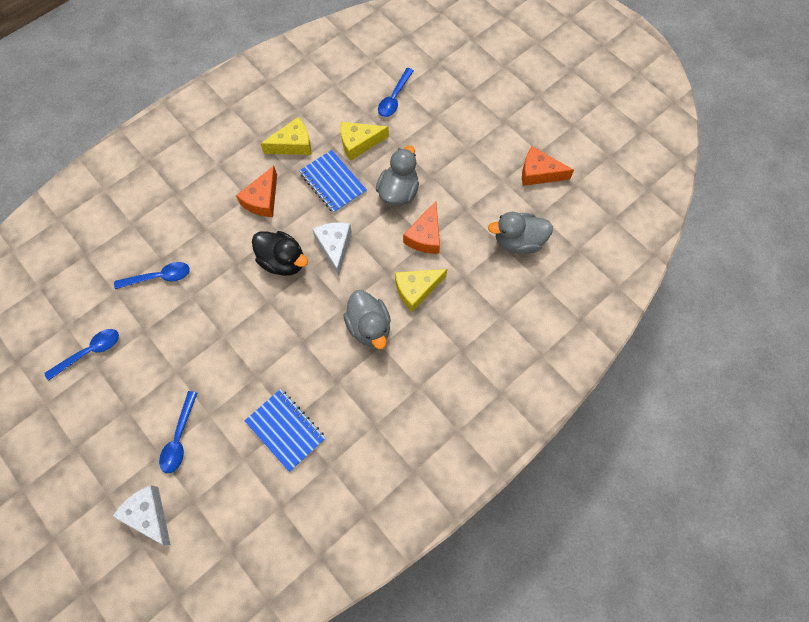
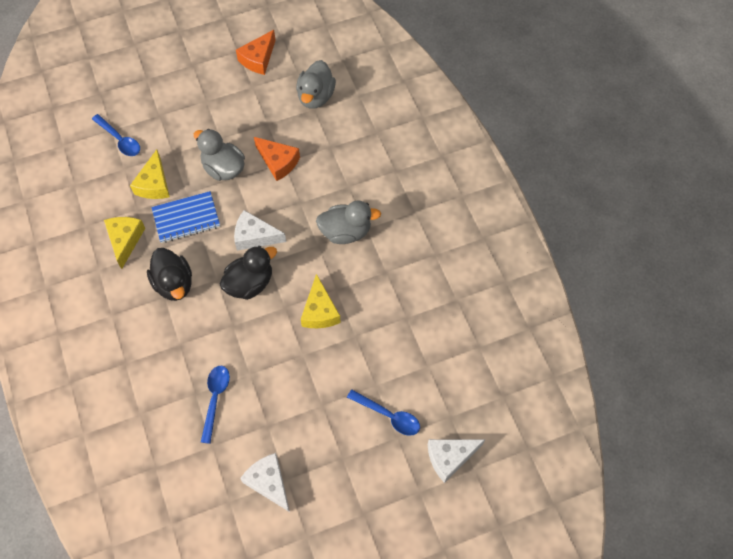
camera: 70 degrees left, 5 degrees down
blue spoon [44,329,119,381] -> white cheese [240,453,290,512]
orange cheese [236,166,277,217] -> black duck [147,248,192,301]
blue notebook [245,389,326,472] -> none
yellow cheese [395,269,447,312] -> yellow cheese moved to [301,274,341,328]

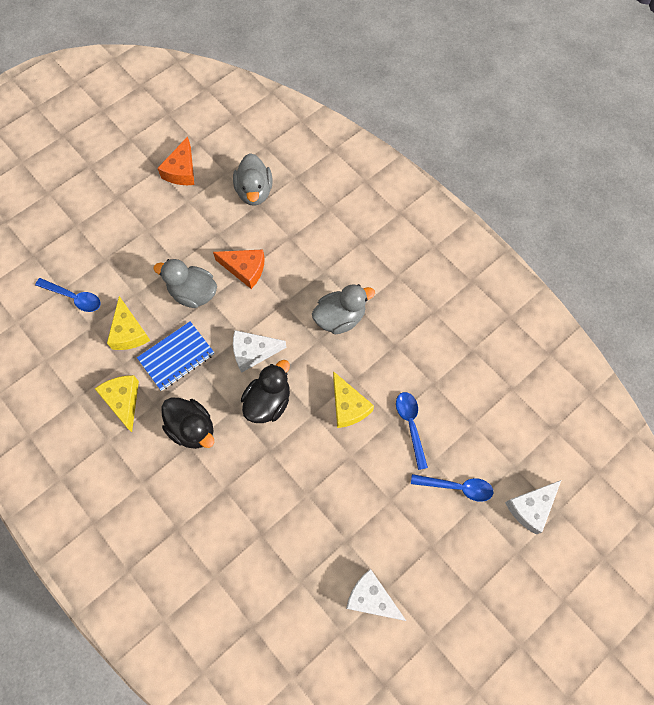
camera: 20 degrees left, 5 degrees up
blue spoon [201,366,230,444] -> blue spoon moved to [396,392,428,470]

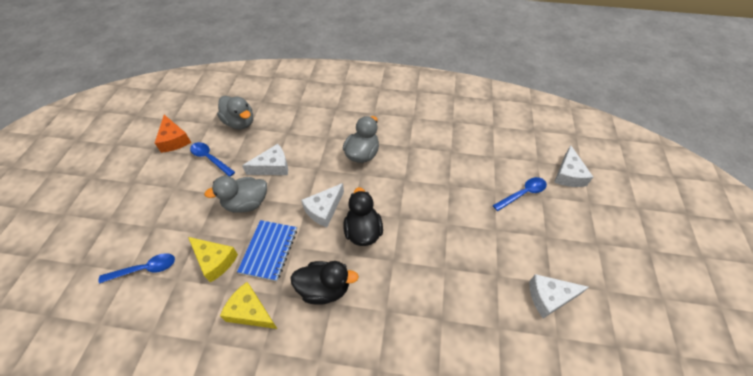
camera: 40 degrees left, 15 degrees down
orange cheese [213,249,265,289] -> white cheese [242,144,288,175]
yellow cheese [333,371,374,428] -> none
blue spoon [396,392,428,470] -> blue spoon moved to [190,142,235,177]

